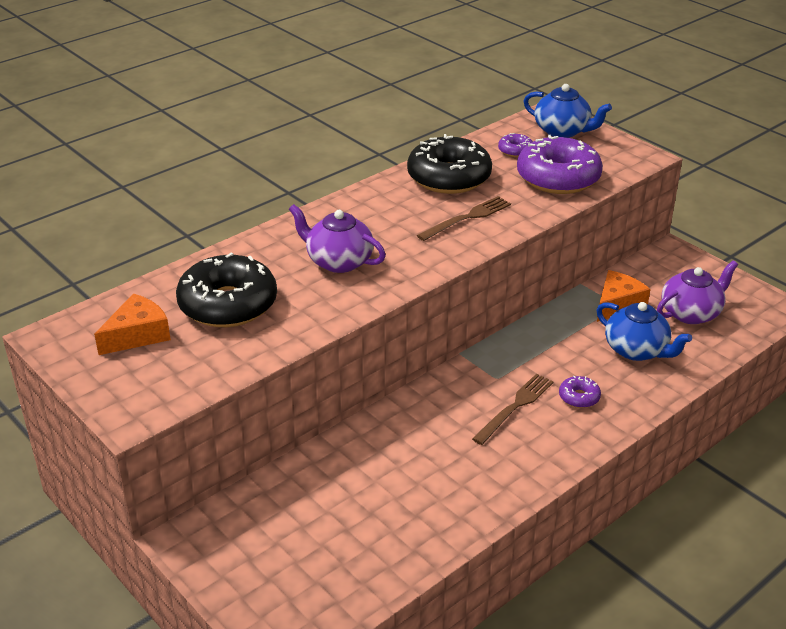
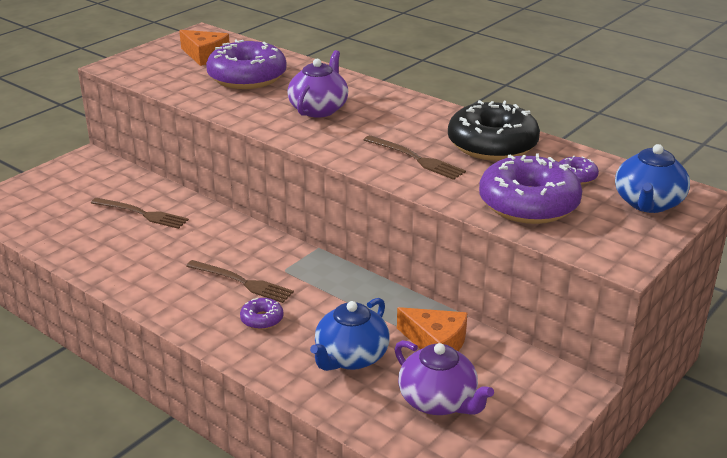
camera: 80 degrees right, 5 degrees down
black donut [176,252,277,327] -> purple donut [206,39,287,89]
none -> brown fork [91,198,189,229]

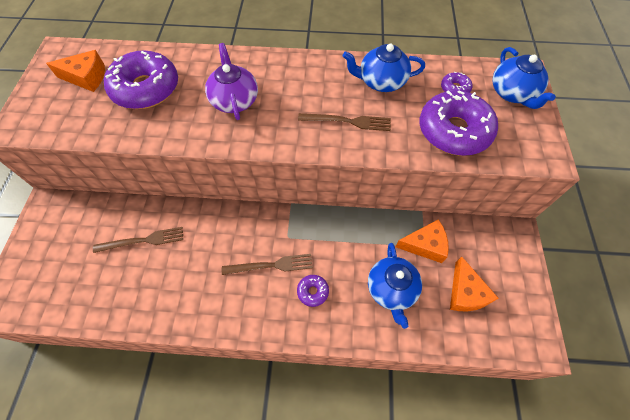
camera: 35 degrees left, 30 degrees up
purple teapot [395,340,494,415] -> orange cheese [450,257,499,311]
black donut [448,100,540,161] -> blue teapot [343,44,425,92]

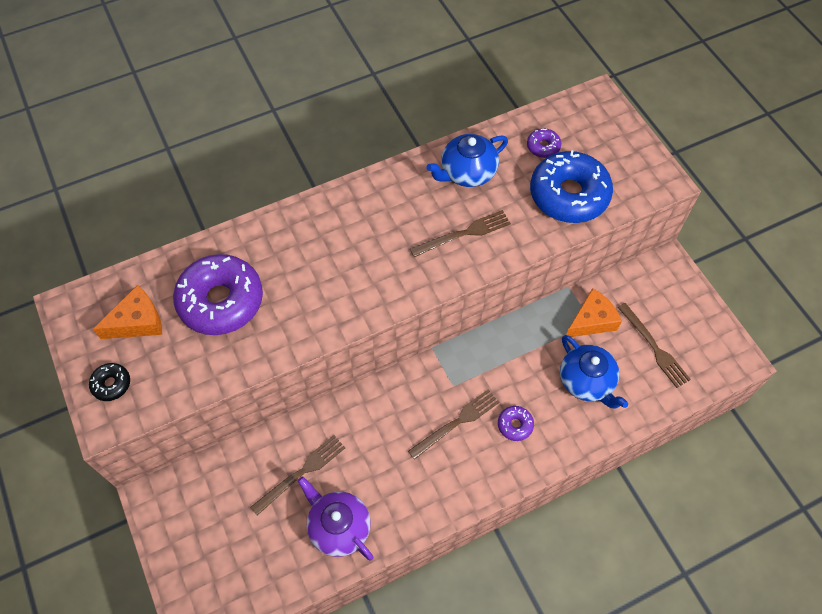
camera: 30 degrees left, 0 degrees up
purple teapot [205,43,258,120] -> purple teapot moved to [297,476,373,560]
purple donut [419,90,498,156] -> blue donut [530,150,613,223]
orange cheese [450,257,499,311] -> brown fork [617,303,691,388]
blue teapot [492,47,556,109] -> none
none -> black donut [89,363,130,401]

